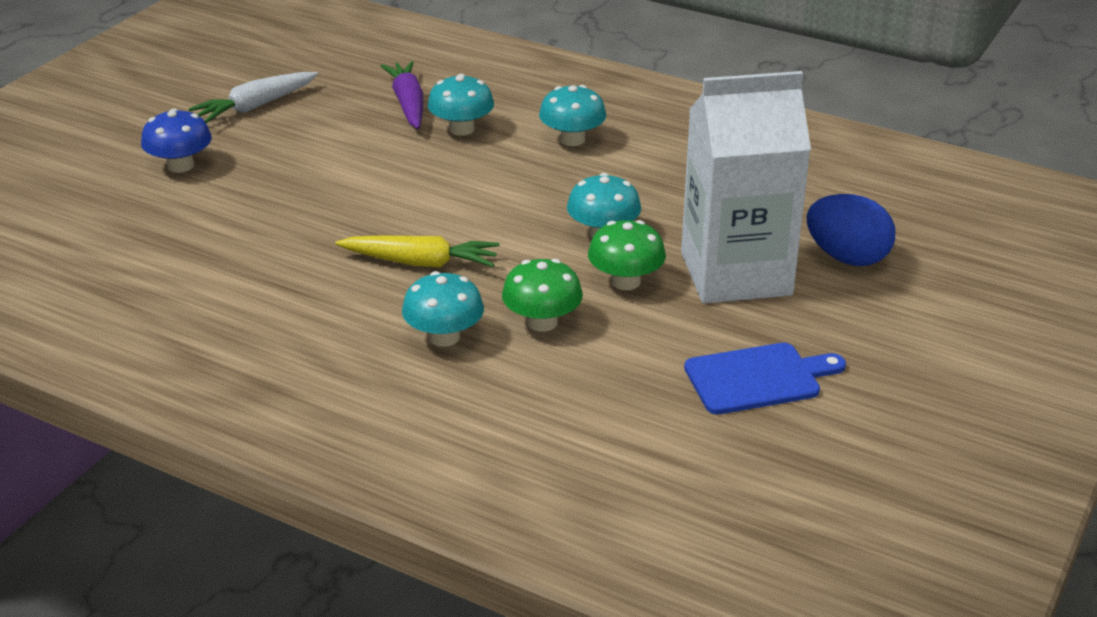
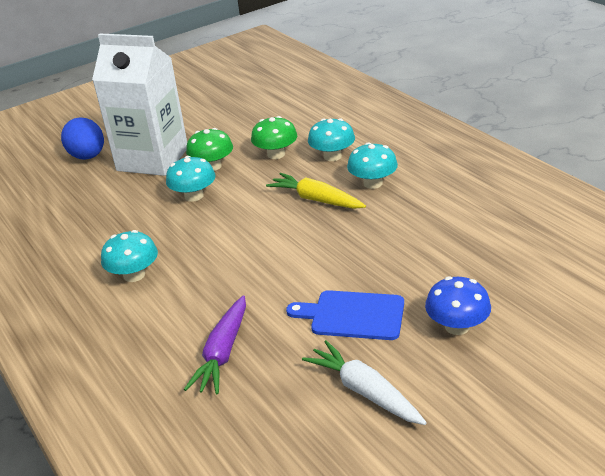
camera: 150 degrees left, 0 degrees up
white carrot [188,72,318,123] -> white carrot turned 120 degrees counterclockwise [302,340,427,425]
turquoise mushroom [428,74,494,136] -> turquoise mushroom moved to [347,142,398,189]
blue cutting board [684,343,846,414] -> blue cutting board moved to [286,290,404,340]

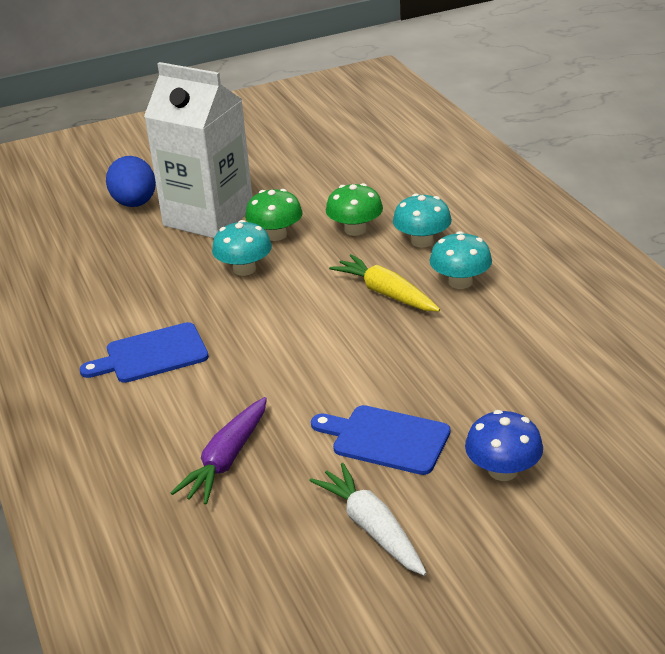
camera: 10 degrees right, 0 degrees up
turquoise mushroom [101,230,158,282] -> blue cutting board [80,322,209,383]

